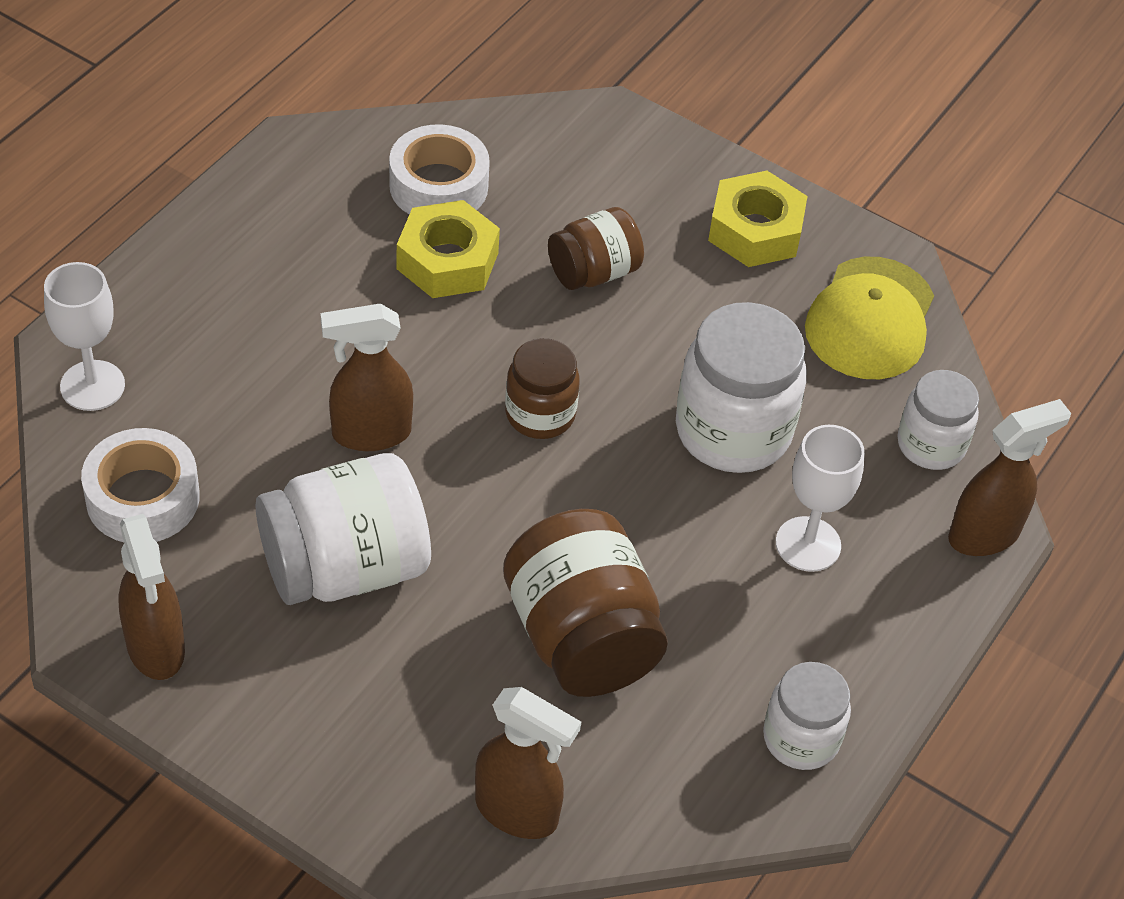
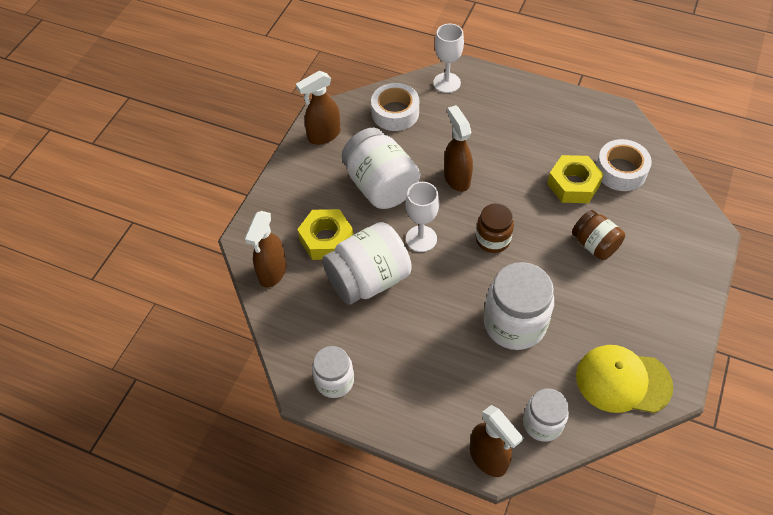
camera: 85 degrees right, 5 degrees up
brown jar [503,509,668,697] -> white jar [322,222,412,305]
yellow nut [708,171,808,267] -> yellow nut moved to [297,209,353,260]
white goblet [776,425,865,572] -> white goblet moved to [406,182,439,252]

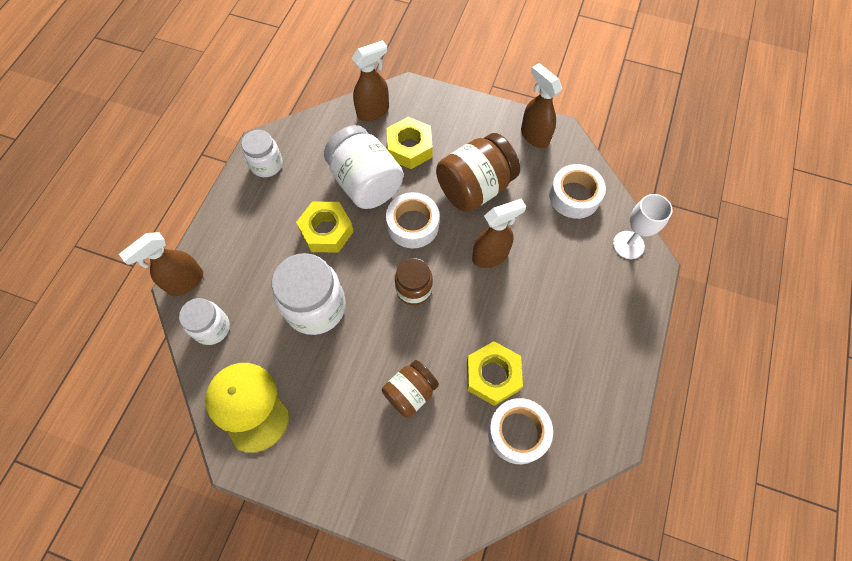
camera: 85 degrees right, 10 degrees up
brown spray bottle [244,211,286,288] -> brown spray bottle turned 135 degrees clockwise [352,40,389,121]
white jar [342,128,420,209] -> brown jar [436,133,520,212]
white goblet [406,182,439,252] -> white tape [386,192,440,248]
yellow cap [576,345,673,413] -> yellow cap turned 45 degrees counterclockwise [205,363,289,453]
none -> yellow nut [296,202,354,252]

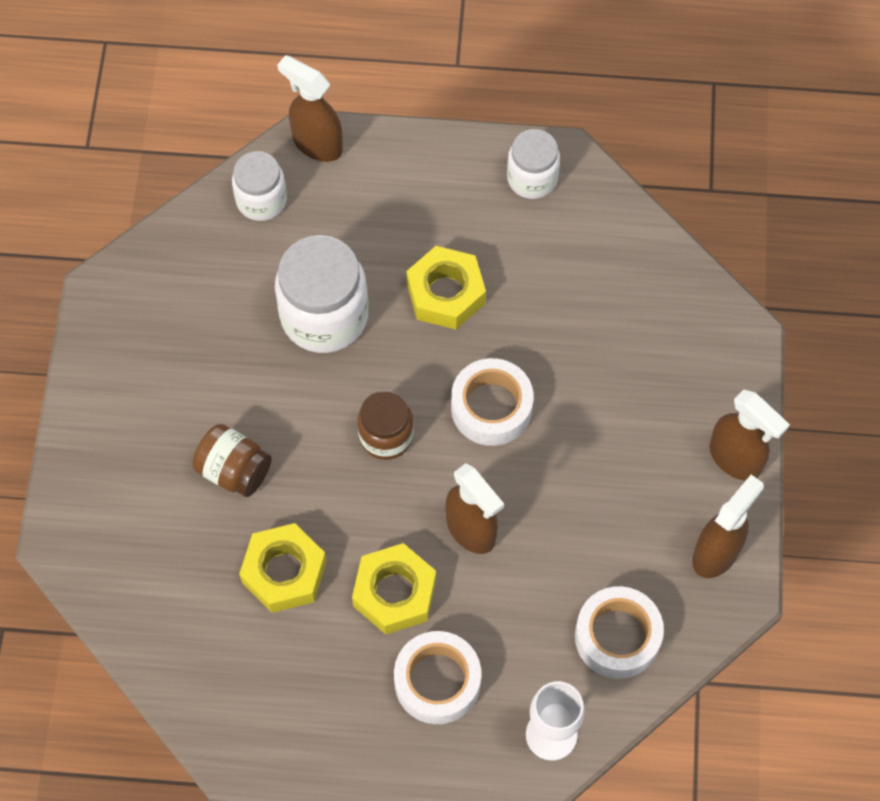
camera: 75 degrees right, 0 degrees up
yellow cap [205,363,289,453] -> none
white jar [324,125,404,209] -> none
brown spray bottle [352,40,389,121] -> brown spray bottle moved to [709,390,790,481]
yellow nut [387,117,433,169] -> yellow nut moved to [352,543,436,634]
brown jar [436,133,520,212] -> none
white tape [488,398,553,464] -> white tape moved to [394,631,481,724]

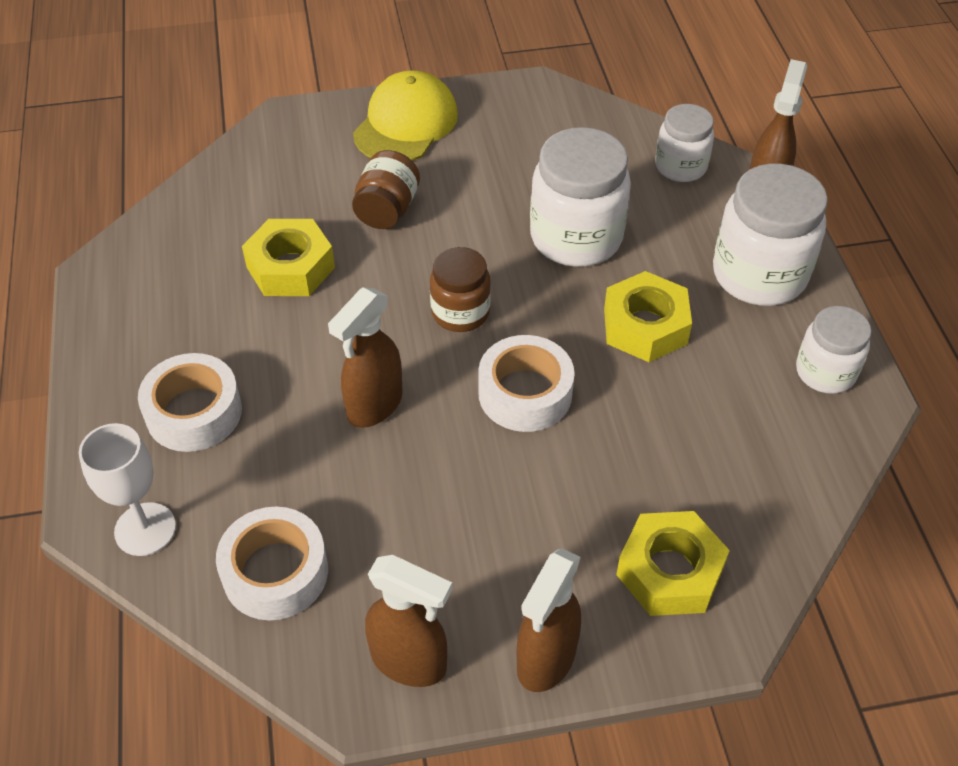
camera: 75 degrees right, 15 degrees down
yellow nut [352,543,436,634] -> yellow nut moved to [616,511,730,616]
none -> yellow cap [353,70,458,161]
none -> white jar [713,164,828,306]

